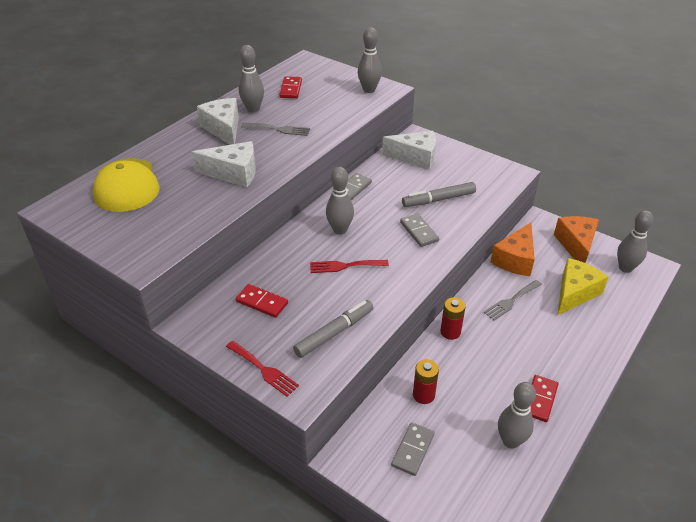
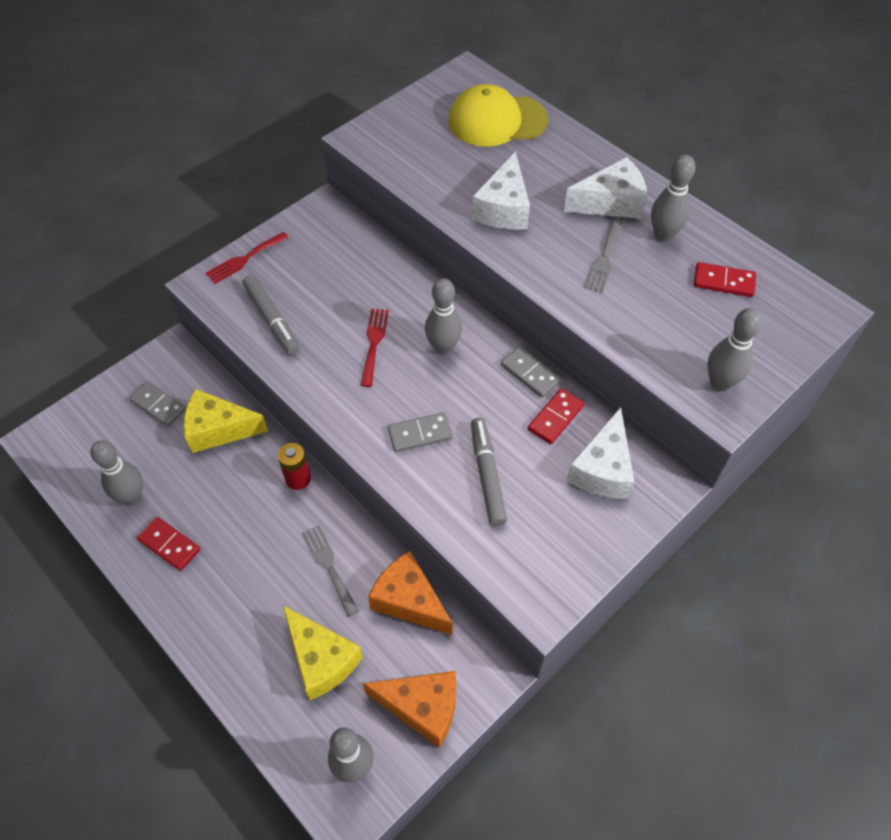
camera: 100 degrees right, 15 degrees up
red domino [236,284,288,318] -> red domino moved to [528,388,584,444]
red battery [413,359,439,404] -> yellow cheese [183,389,268,453]

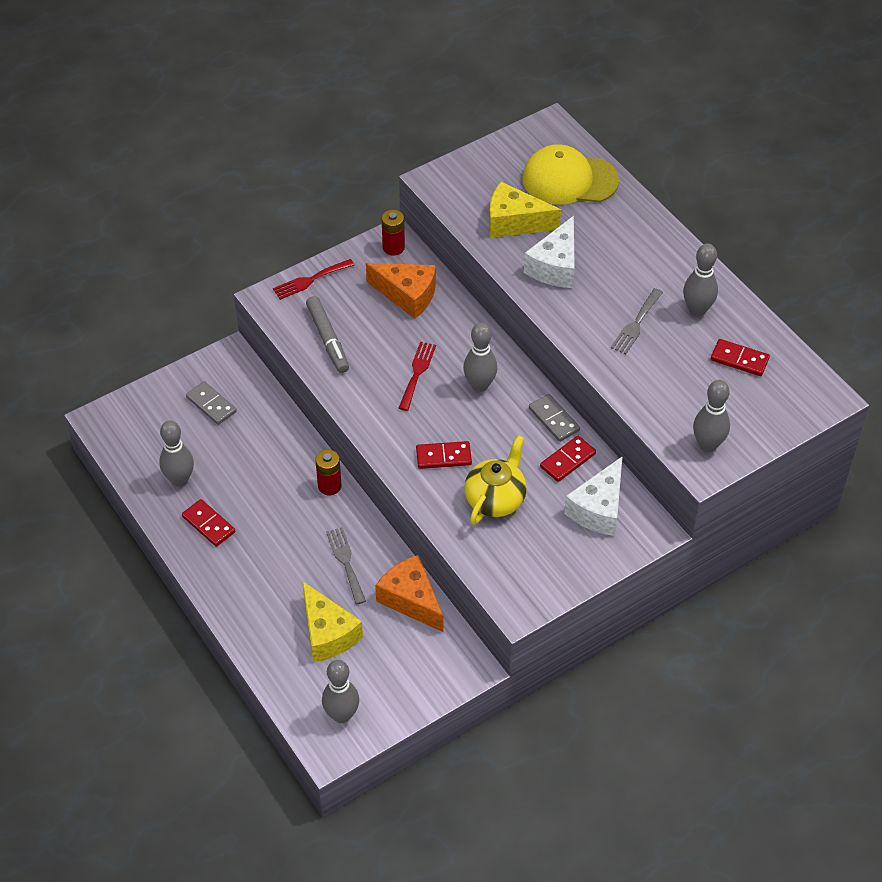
camera: 10 degrees right, 5 degrees down
yellow cheese [183,389,268,453] -> yellow cheese moved to [489,182,561,238]
orange cheese [363,671,456,748] -> orange cheese moved to [366,263,436,319]
grey domino [388,412,453,452] -> red domino [416,441,472,469]
grey marker [471,418,507,526] -> yellow teapot [464,435,527,525]
white cheese [564,157,647,219] -> none
none -> red battery [382,210,405,256]

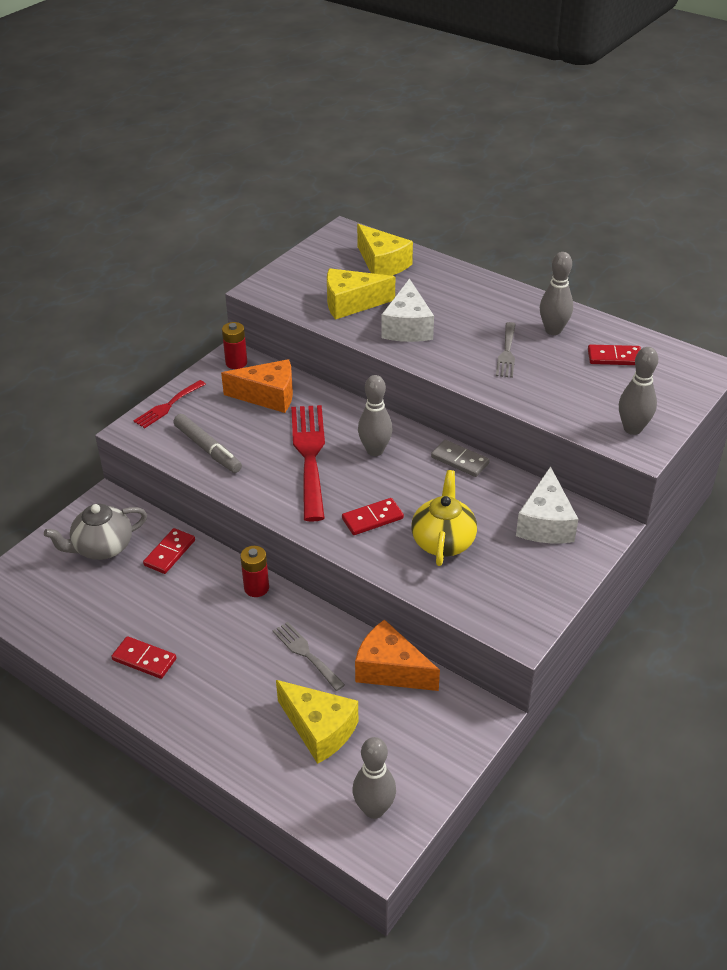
camera: 20 degrees left, 10 degrees down
grey bowling pin [159,420,194,486] -> none
grey domino [186,381,237,425] -> grey teapot [44,504,147,560]
red fork [399,341,436,411] -> red fork [291,405,325,522], size x1.87
yellow cap [522,144,619,205] -> yellow cheese [357,224,413,276]
red domino [540,436,596,482] -> red domino moved to [143,528,195,574]

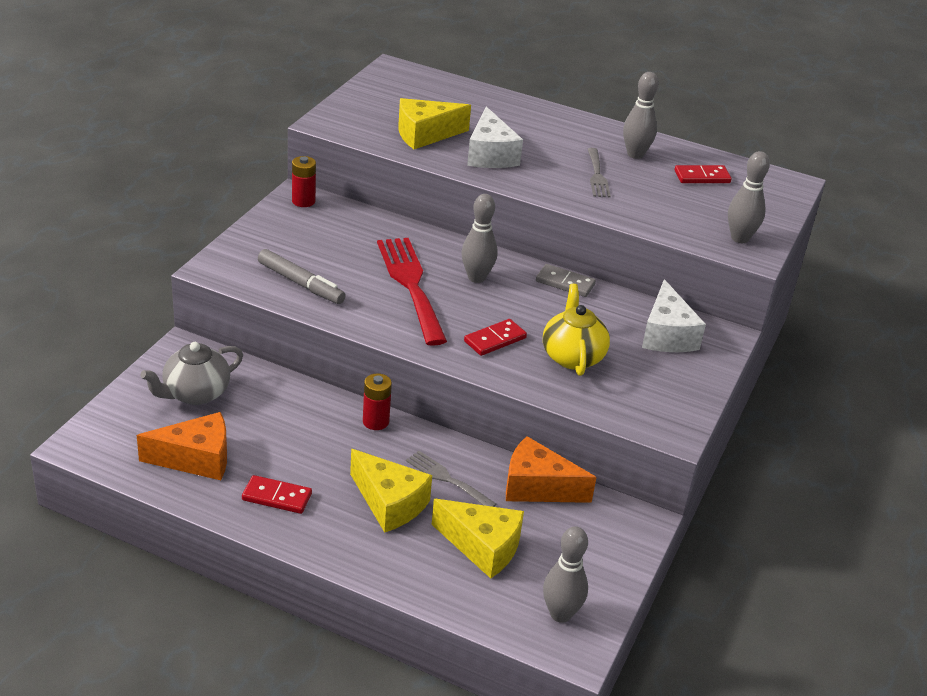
camera: 15 degrees left, 5 degrees down
red fork [134,380,206,428] -> none
red domino [143,528,195,574] -> none
orange cheese [221,359,293,413] -> orange cheese moved to [137,412,227,480]
yellow cheese [357,224,413,276] -> yellow cheese moved to [350,449,432,533]

